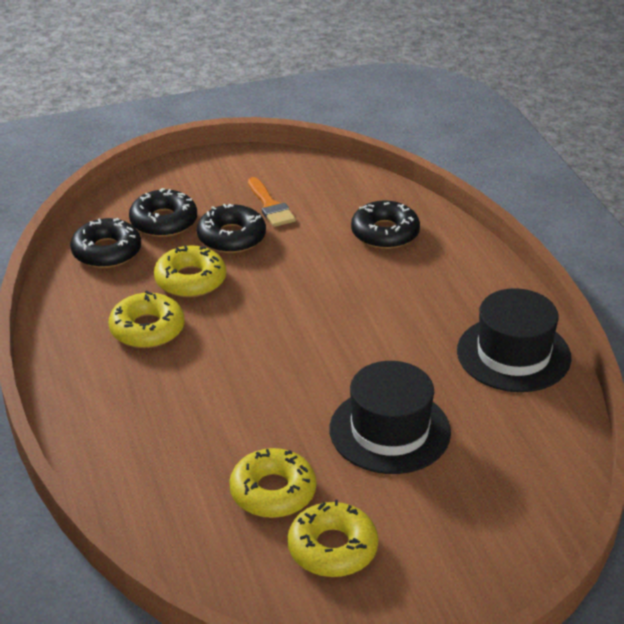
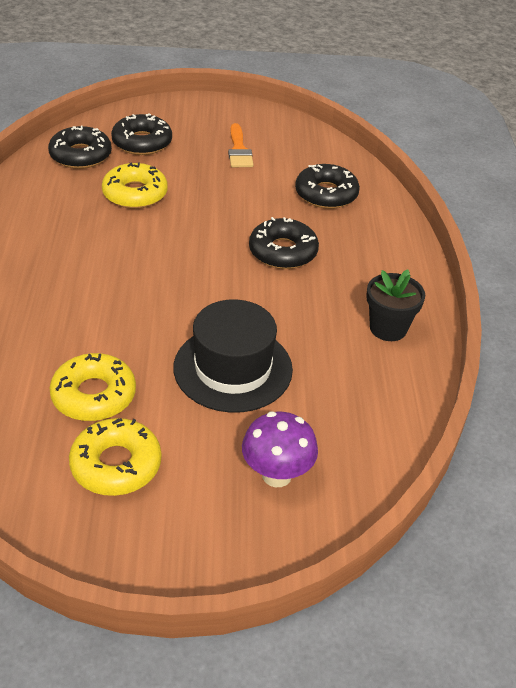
camera: 15 degrees right, 5 degrees up
yellow donut [109,291,184,348] -> none
black donut [197,204,266,253] -> black donut moved to [249,217,319,269]
black hat [457,288,571,392] -> black flower pot [366,269,425,341]
none -> purple mushroom [242,412,318,487]

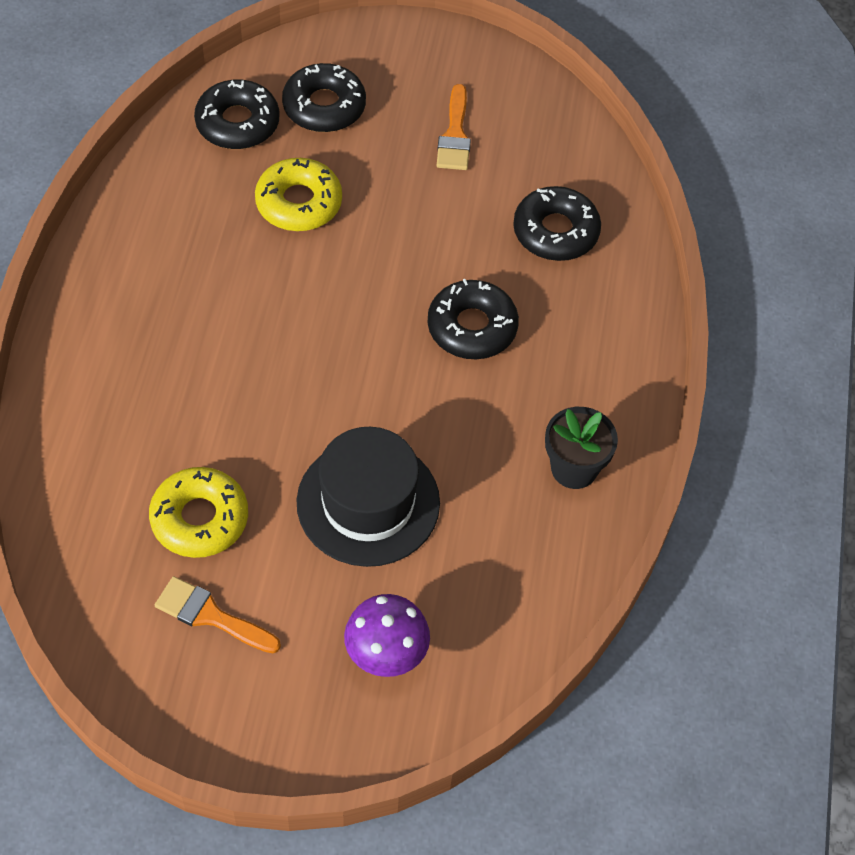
camera: 10 degrees right, 15 degrees up
yellow donut [69,418,162,496] -> orange brush [155,576,281,654]

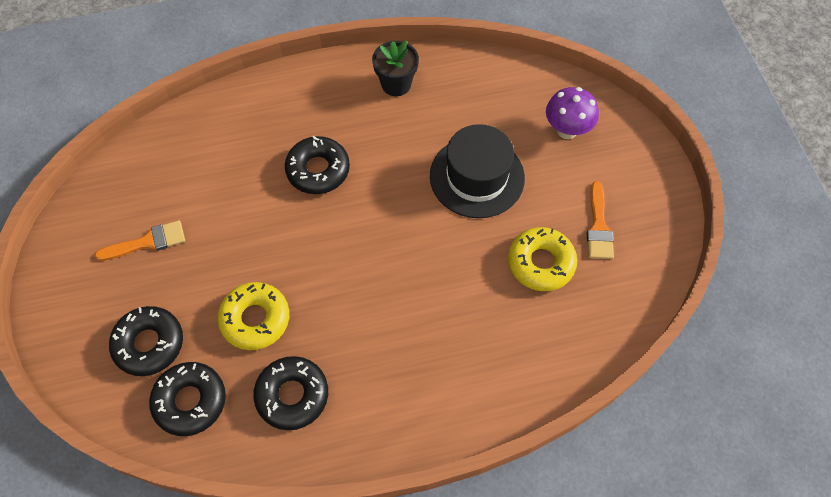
camera: 110 degrees left, 5 degrees up
black donut [513,186,601,261] -> black donut moved to [253,356,328,430]

